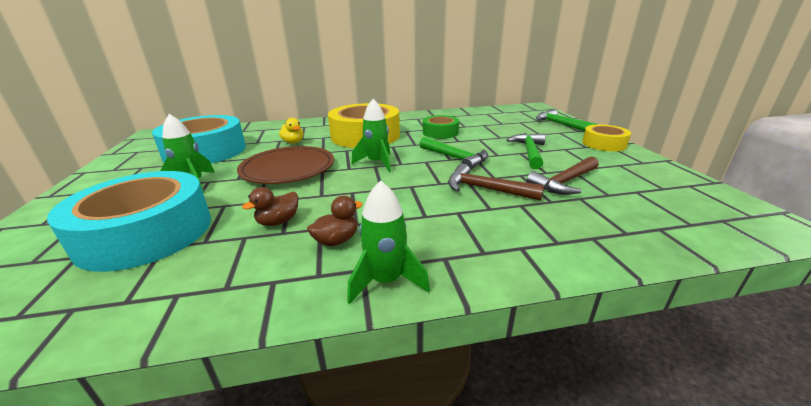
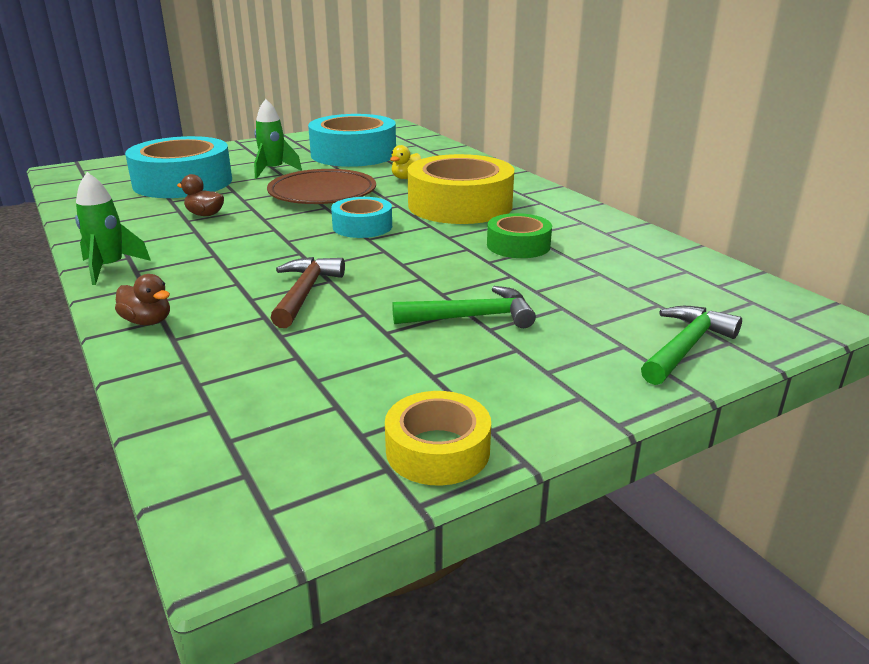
camera: 70 degrees right, 0 degrees up
brown duck [307,196,363,246] -> brown duck moved to [115,274,170,325]
green rocket [351,99,391,172] -> turquoise tape [331,197,392,238]
green hammer [420,137,488,170] -> none
brown hammer [526,156,599,195] -> none
yellow tape [582,124,631,151] -> yellow tape moved to [385,391,491,485]

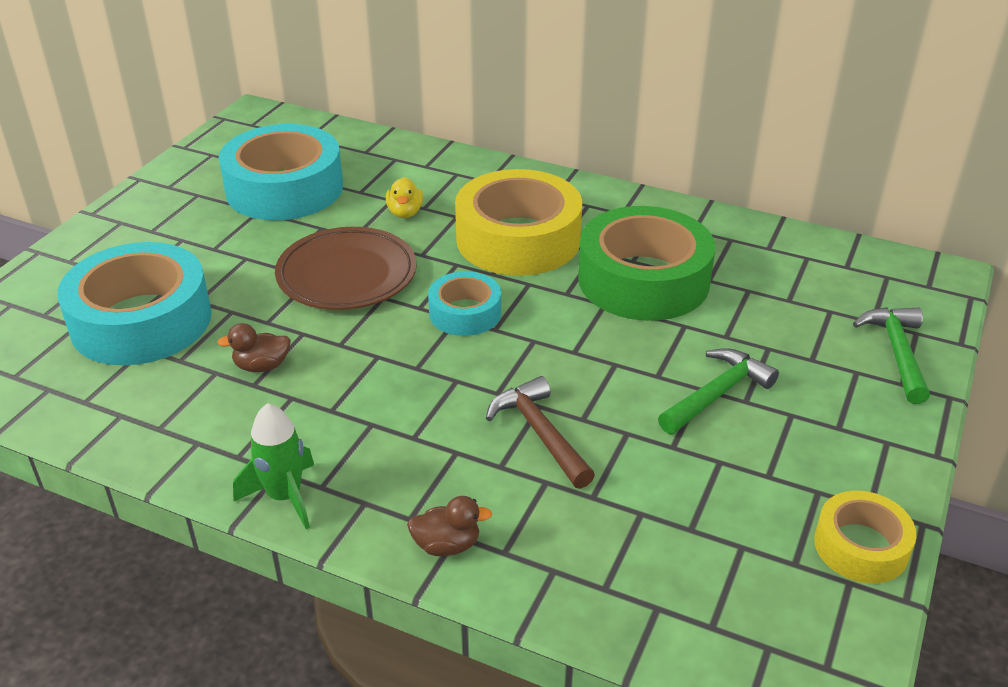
camera: 35 degrees left, 10 degrees up
green rocket [254,99,302,179] -> none
green tape [487,213,552,258] -> green tape [578,206,715,321], size x1.88

